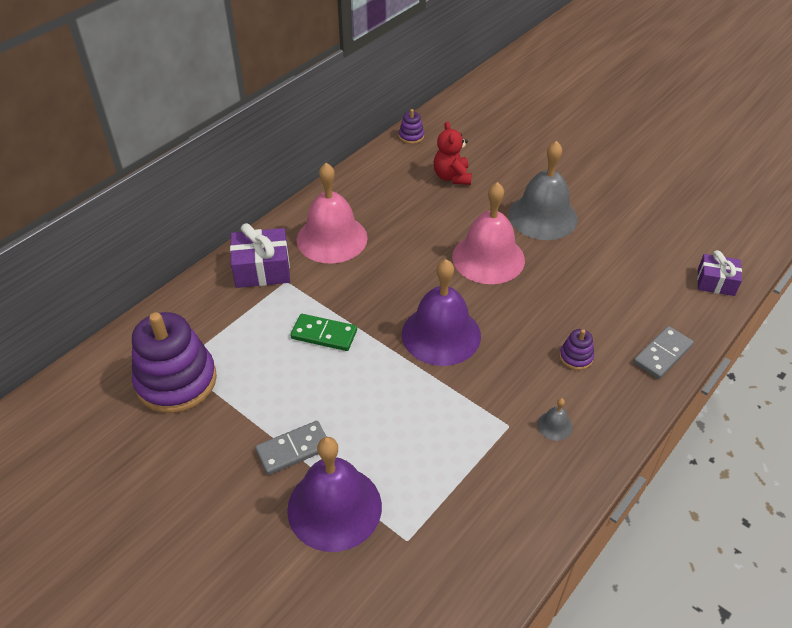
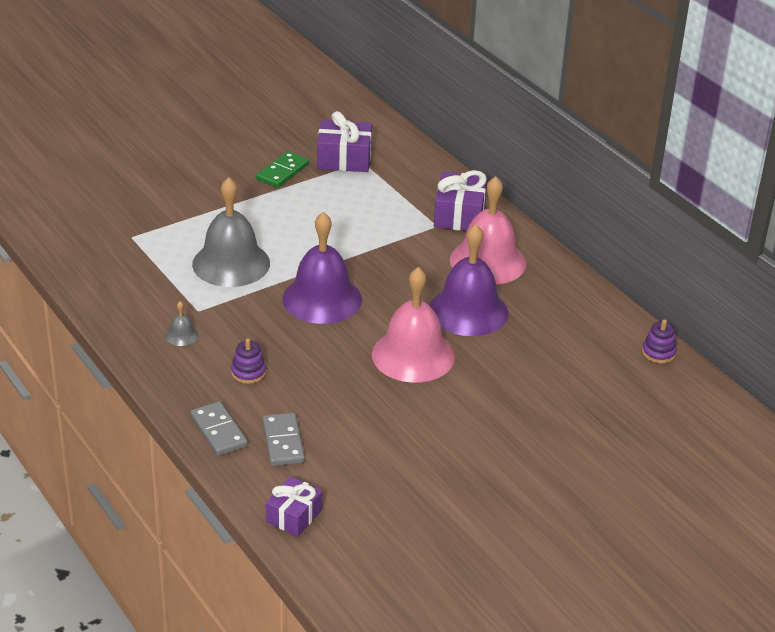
camera: 105 degrees right, 10 degrees down
purple stacking toy [132,312,217,413] -> purple gift [317,111,372,172]
grey domino [255,421,327,475] -> grey domino moved to [262,413,305,466]
purple bell [287,437,382,552] -> purple bell moved to [429,224,508,336]
green domino [291,314,357,351] -> green domino moved to [256,151,309,188]
red teddy bear [434,121,472,185] -> none
grey bell [508,141,578,240] -> grey bell moved to [192,177,270,287]

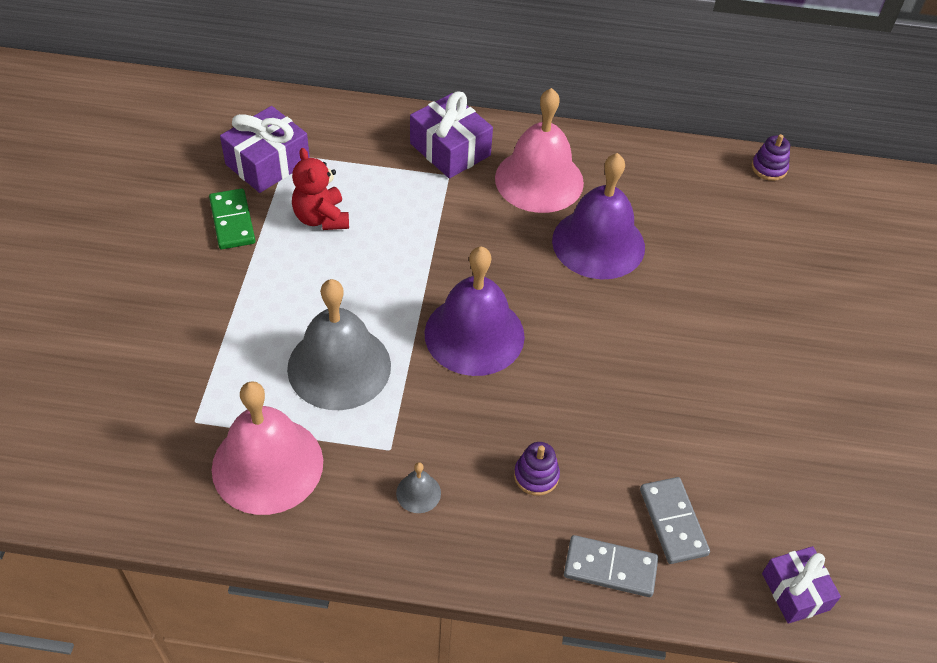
camera: 50 degrees left, 15 degrees up
grey domino [262,413,305,466] -> grey domino turned 45 degrees clockwise [640,477,710,564]
pink bell [372,267,455,383] -> pink bell moved to [212,381,323,515]
none -> red teddy bear [292,148,349,230]

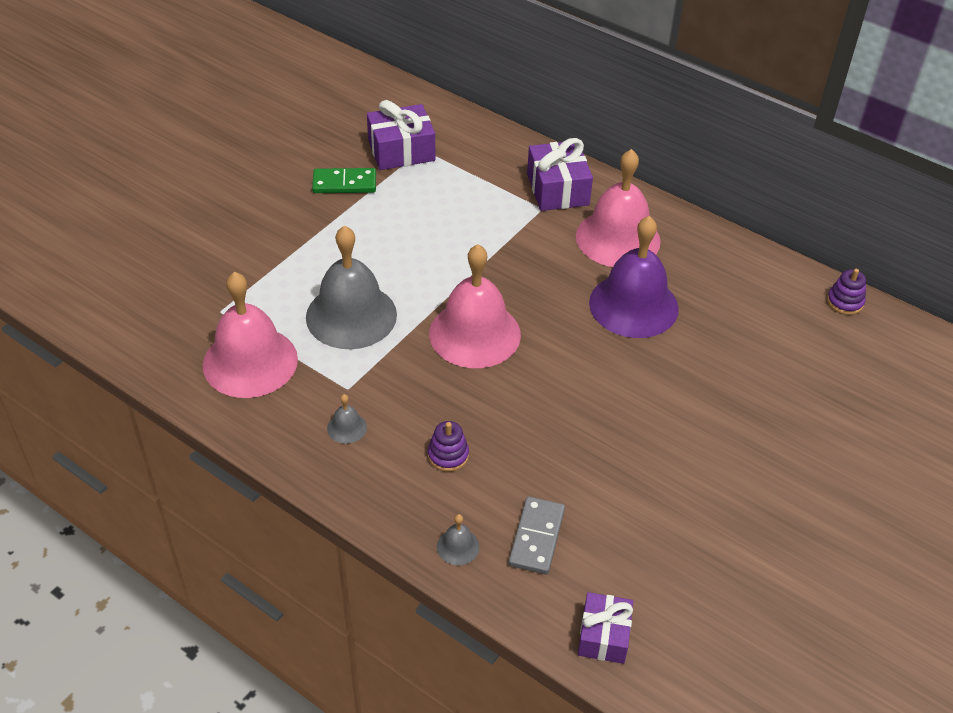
camera: 30 degrees right, 5 degrees down
green domino [209,188,256,249] -> green domino turned 75 degrees clockwise [312,168,376,193]
red teddy bear [292,148,349,230] -> none
purple bell [425,246,525,376] -> pink bell [429,244,521,368]
grey domino [564,535,658,597] -> grey bell [437,514,480,565]

